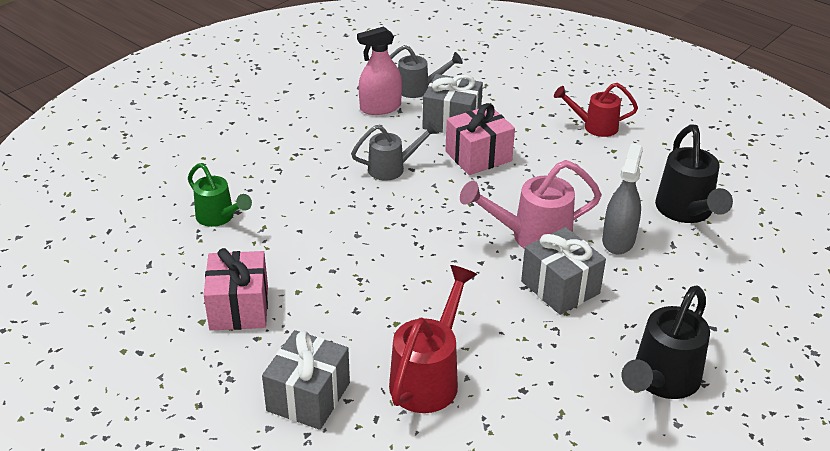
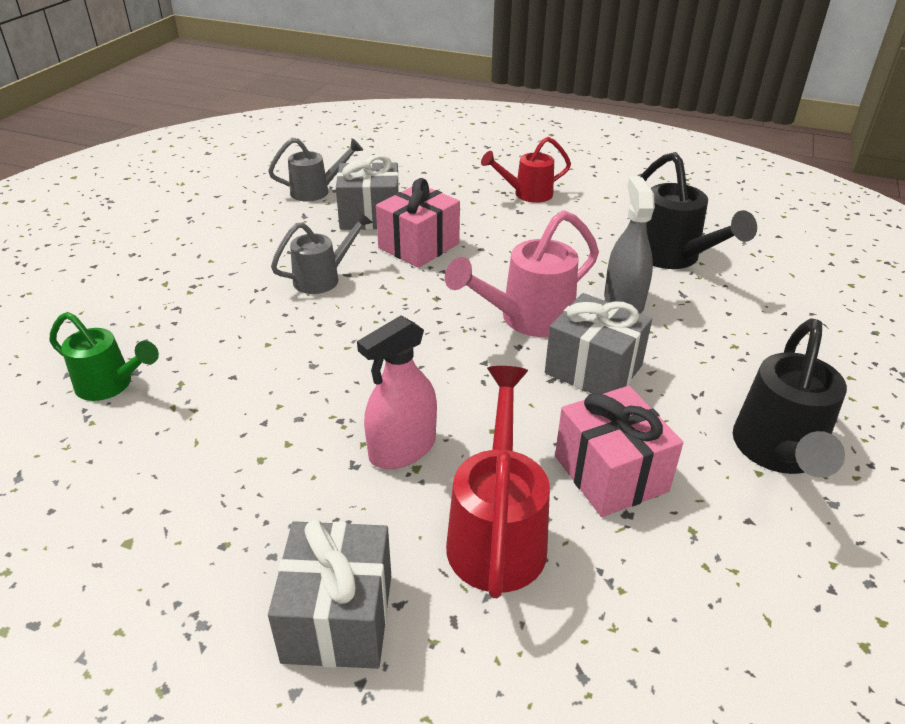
camera: 20 degrees left, 0 degrees up
pink gift [204,248,268,331] -> pink gift moved to [555,386,683,517]
pink spray bottle [357,26,402,115] -> pink spray bottle moved to [357,315,437,469]

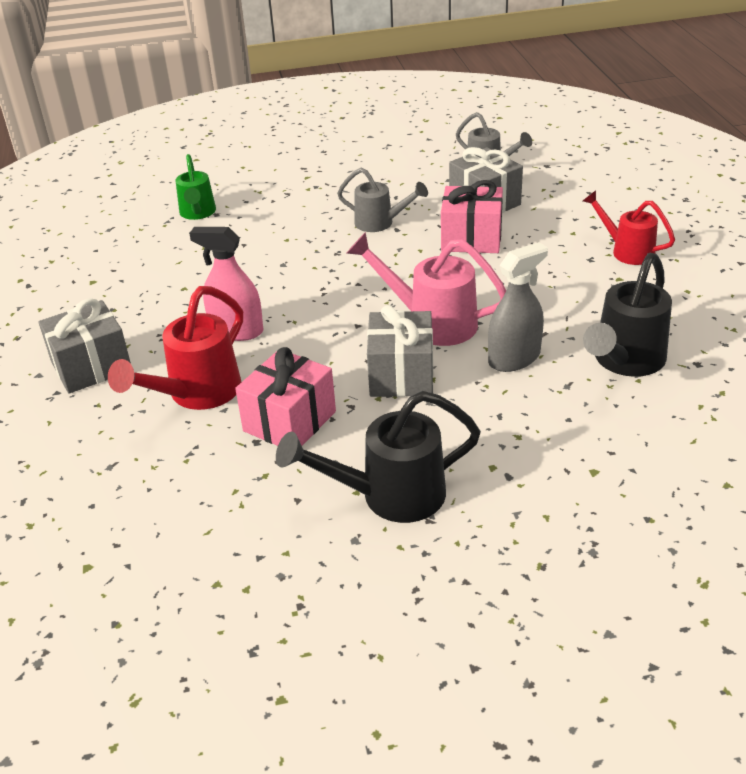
camera: 60 degrees right, 0 degrees up
red watering can [446,366,550,598] -> red watering can turned 150 degrees clockwise [108,286,243,410]

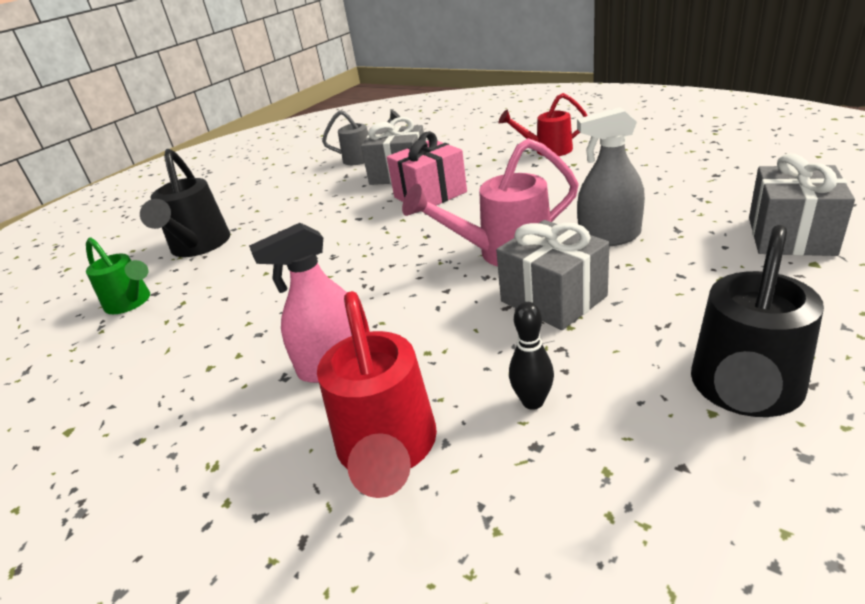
camera: 40 degrees left, 5 degrees down
grey gift [38,298,131,394] -> grey gift moved to [749,154,855,256]
pink gift [235,347,336,446] -> black bowling pin [509,302,554,410]
grey watering can [337,168,428,232] -> none
grey spray bottle [488,242,548,372] -> grey spray bottle turned 105 degrees counterclockwise [577,107,645,246]
black watering can [583,253,672,377] -> black watering can moved to [140,149,230,257]

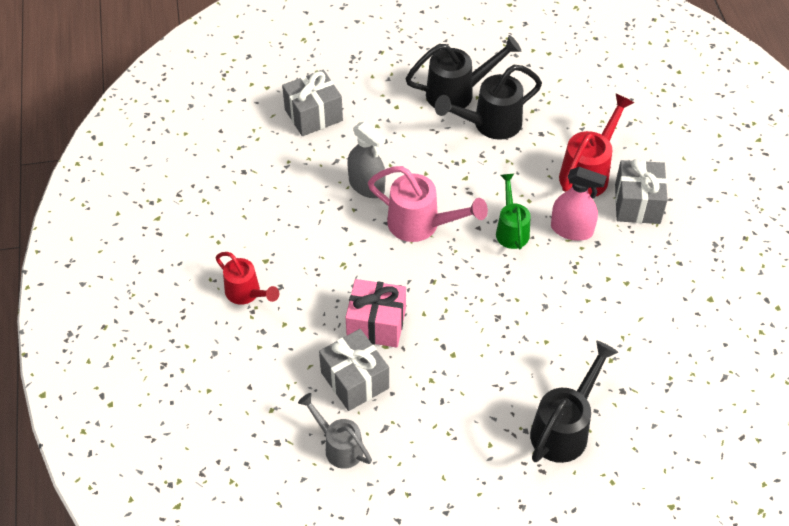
camera: 140 degrees left, 20 degrees up
green watering can [86,237,150,314] -> green watering can moved to [496,174,531,249]
grey gift [496,220,610,330] -> grey gift moved to [615,159,668,224]
black bowling pin [509,302,554,410] -> none
none -> black watering can [435,65,542,140]

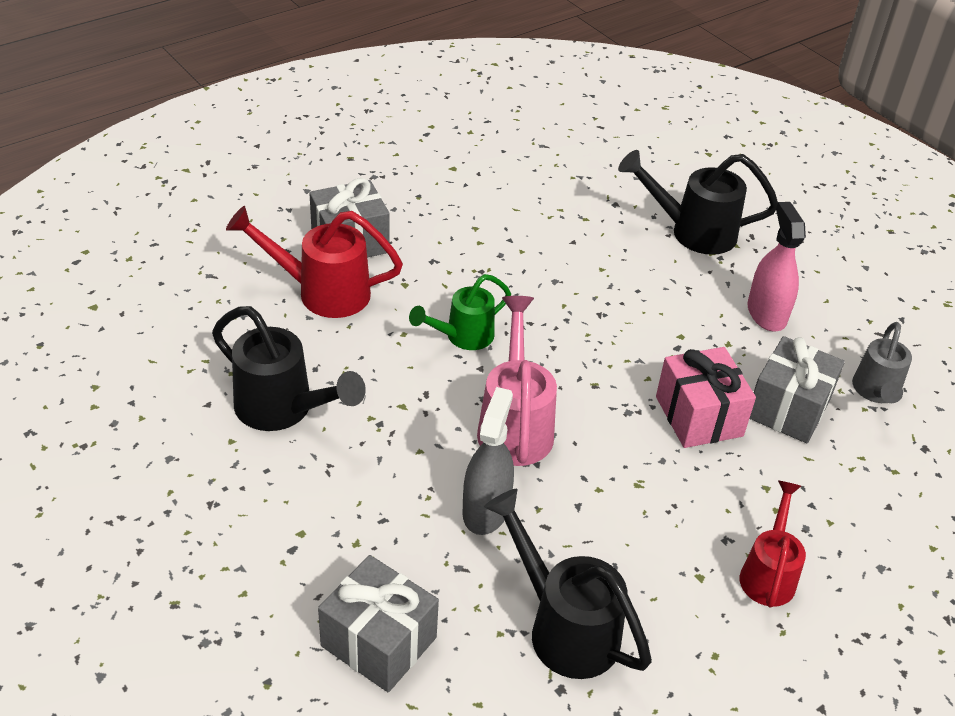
camera: 120 degrees left, 10 degrees down
black watering can [405,35,521,108] -> black watering can moved to [484,489,652,679]
pink spray bottle [551,167,607,241] -> pink spray bottle moved to [748,202,806,332]

